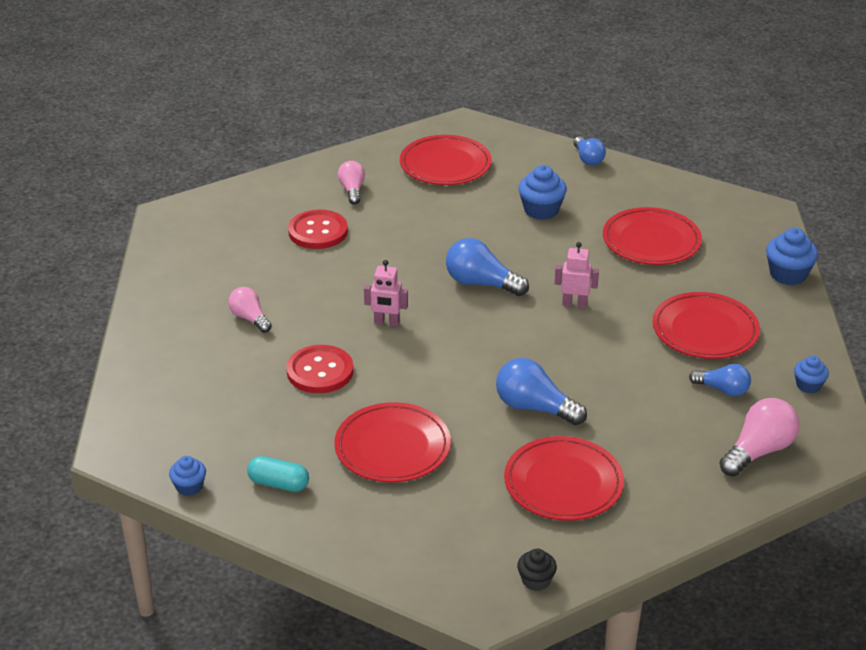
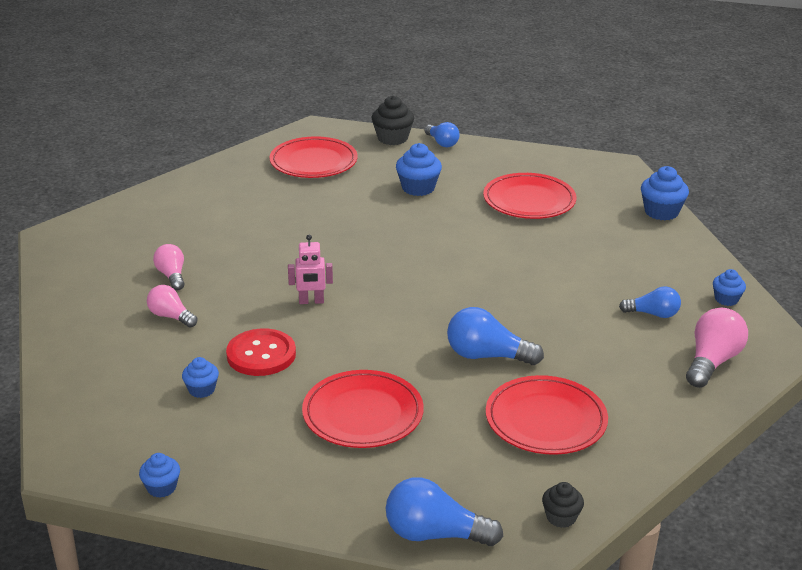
camera: 15 degrees left, 5 degrees down
turquoise capsule [247,456,309,492] -> none
red button [288,209,348,249] -> none
pink light bulb [338,161,365,204] -> pink light bulb moved to [153,244,185,290]
blue light bulb [446,238,529,296] -> blue light bulb moved to [386,477,503,546]
pink robot [555,242,599,308] -> none
red plate [653,292,760,359] -> none
none -> blue cupcake [182,357,219,398]
none -> black cupcake [372,96,414,145]

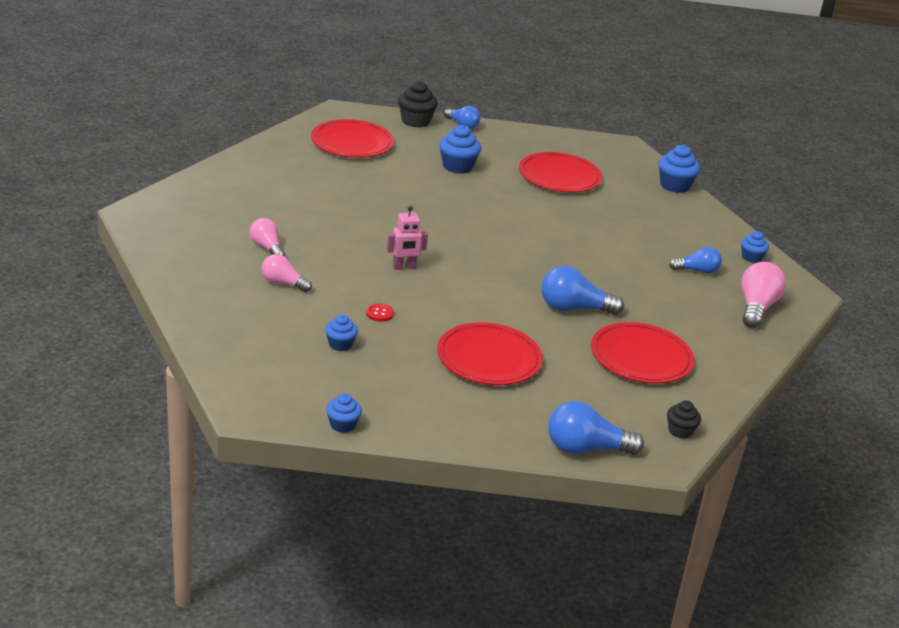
camera: 15 degrees left, 0 degrees up
red button [226,329,296,376] -> red button [366,303,394,322], size x0.45

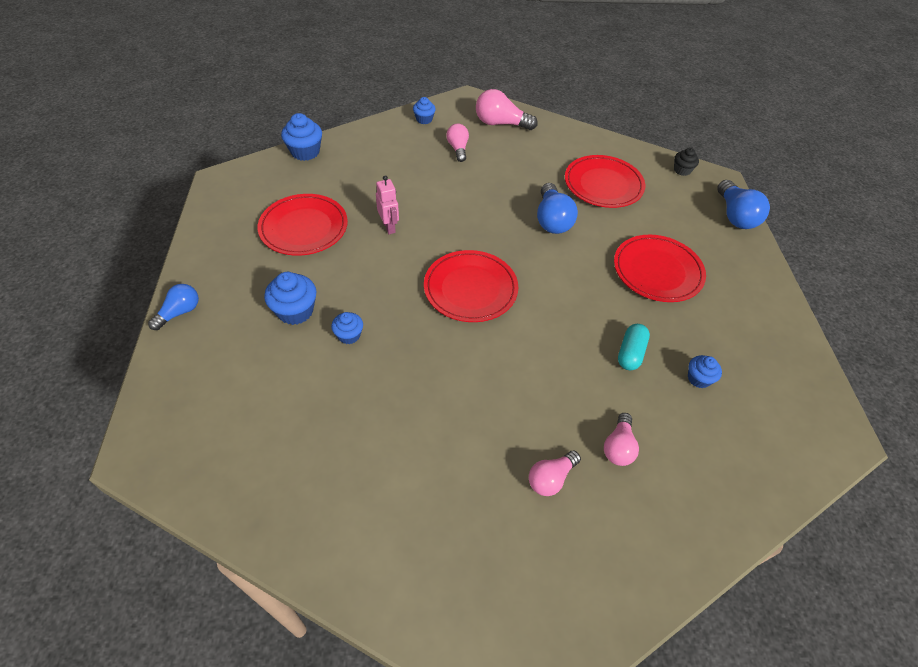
camera: 95 degrees left, 20 degrees up
red plate [311,119,394,158] -> red plate moved to [424,250,518,322]
blue cupcake [326,393,362,433] -> blue cupcake moved to [331,312,363,344]
red button [366,303,394,322] -> turquoise capsule [618,324,650,370]
pink robot [387,206,428,270] -> pink robot moved to [376,175,399,234]
black cupcake [398,81,438,128] -> none
blue light bulb [669,247,722,274] -> pink light bulb [446,124,469,162]

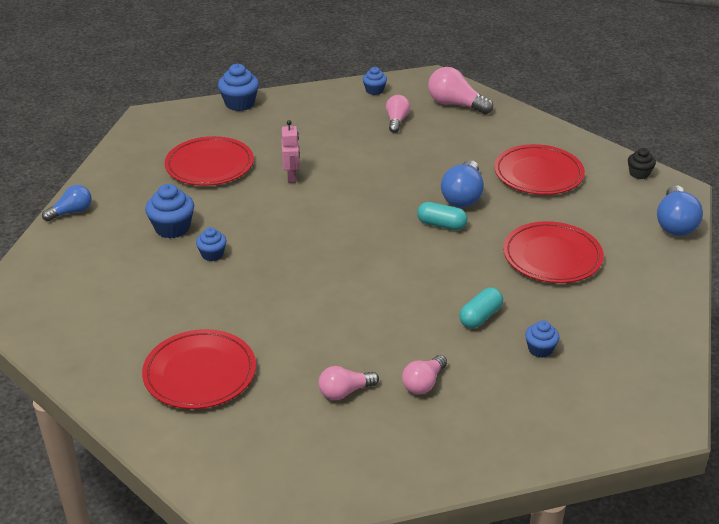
camera: 20 degrees right, 15 degrees down
red plate [424,250,518,322] -> red plate moved to [142,329,256,409]
none -> turquoise capsule [417,202,468,230]

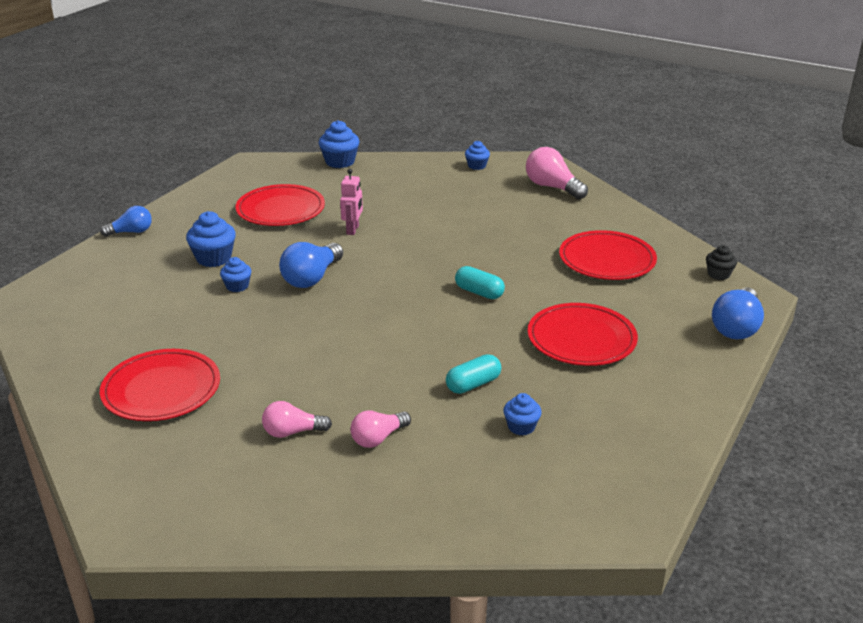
camera: 15 degrees right, 5 degrees down
pink light bulb [386,95,410,133] -> none
blue light bulb [441,160,484,207] -> blue light bulb moved to [279,242,343,288]

